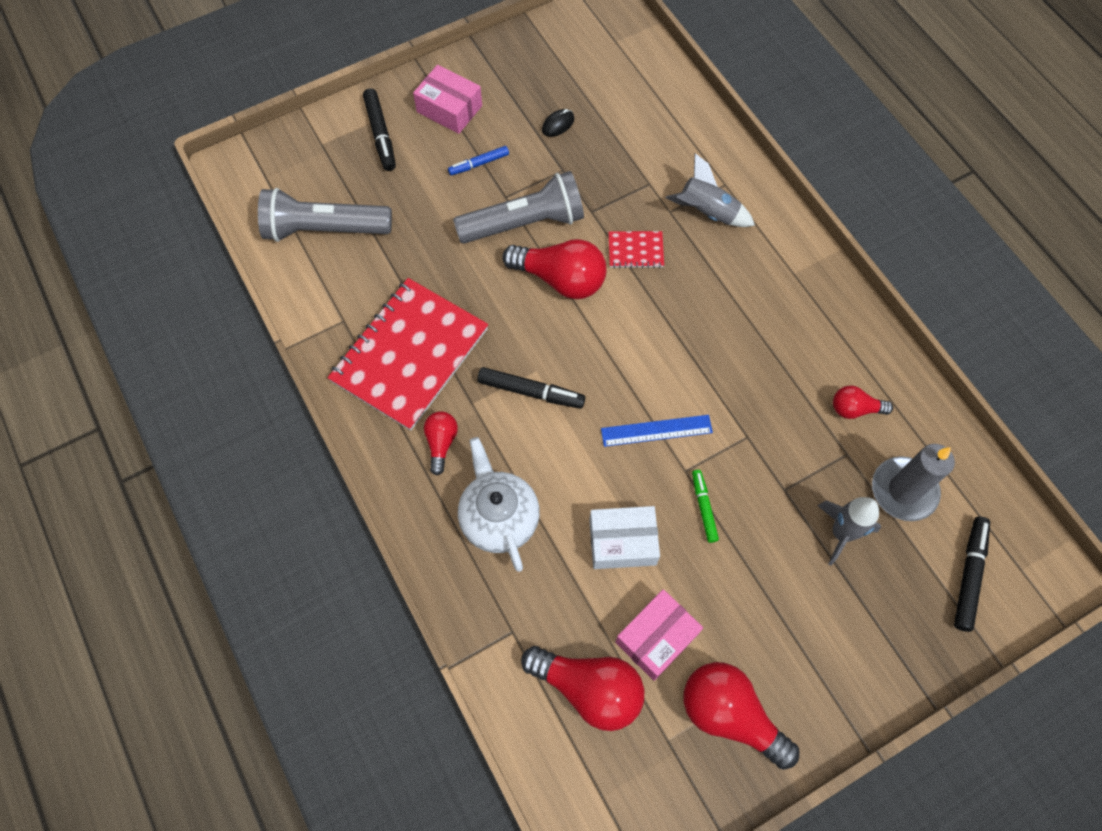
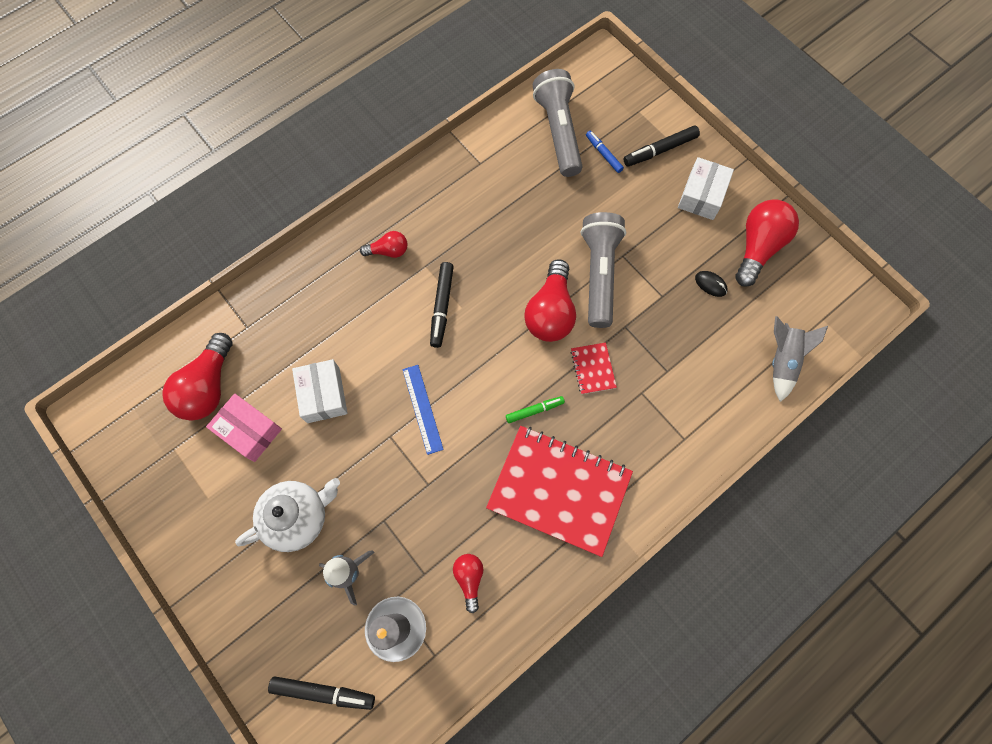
camera: 80 degrees right, 5 degrees up
red notebook [328,278,488,431] -> red notebook moved to [486,426,633,557]
pink box [413,65,482,134] -> white box [678,157,734,220]
blue marker [448,146,509,175] -> blue marker moved to [586,131,624,173]
grey flashlight [453,171,584,244] -> grey flashlight turned 150 degrees counterclockwise [581,212,626,328]
white teapot [458,437,540,572] -> white teapot moved to [235,478,340,552]
grey rocket [666,153,755,227] -> grey rocket moved to [772,316,828,402]
red light bulb [684,662,799,770] -> red light bulb moved to [735,199,799,287]
green marker [692,470,719,543] -> green marker moved to [506,396,565,423]

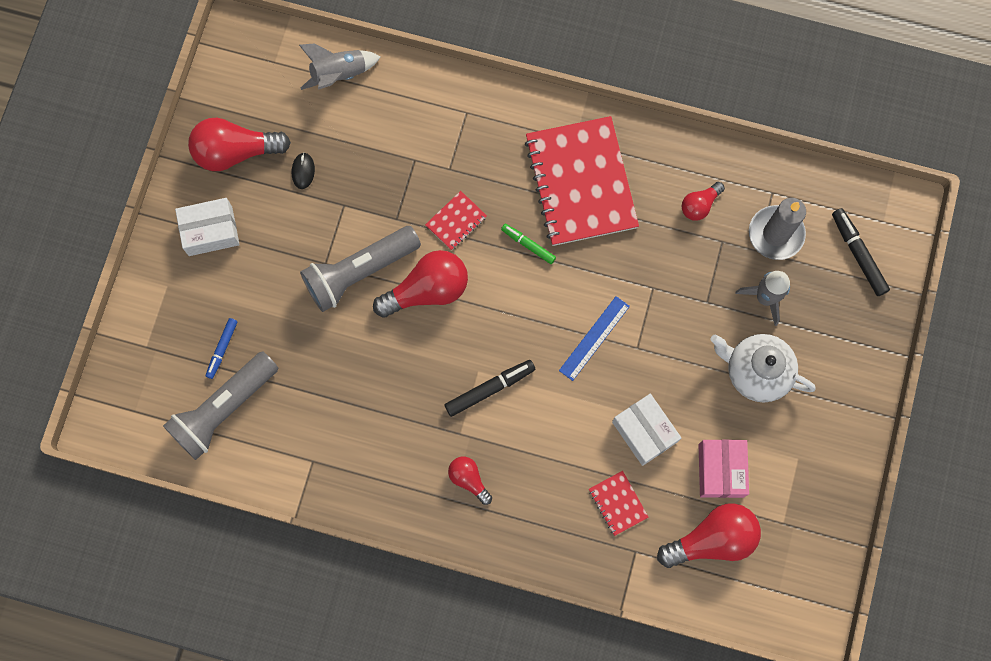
camera: 125 degrees left, 5 degrees up
white box [292,359,348,423] -> white box turned 75 degrees counterclockwise [612,394,681,466]
black marker [623,125,700,166] -> none
none -> red notebook [589,471,648,536]

